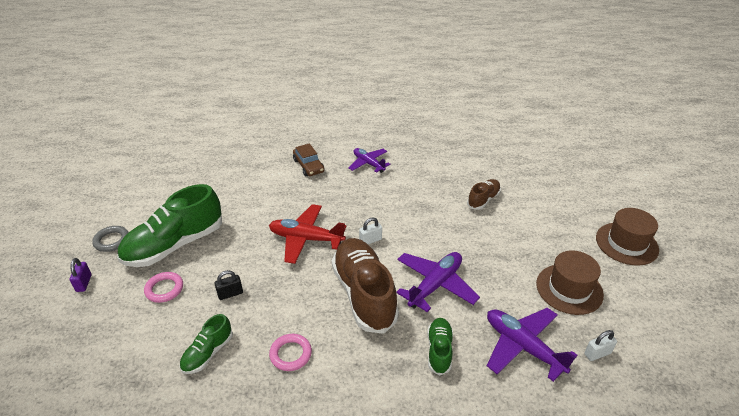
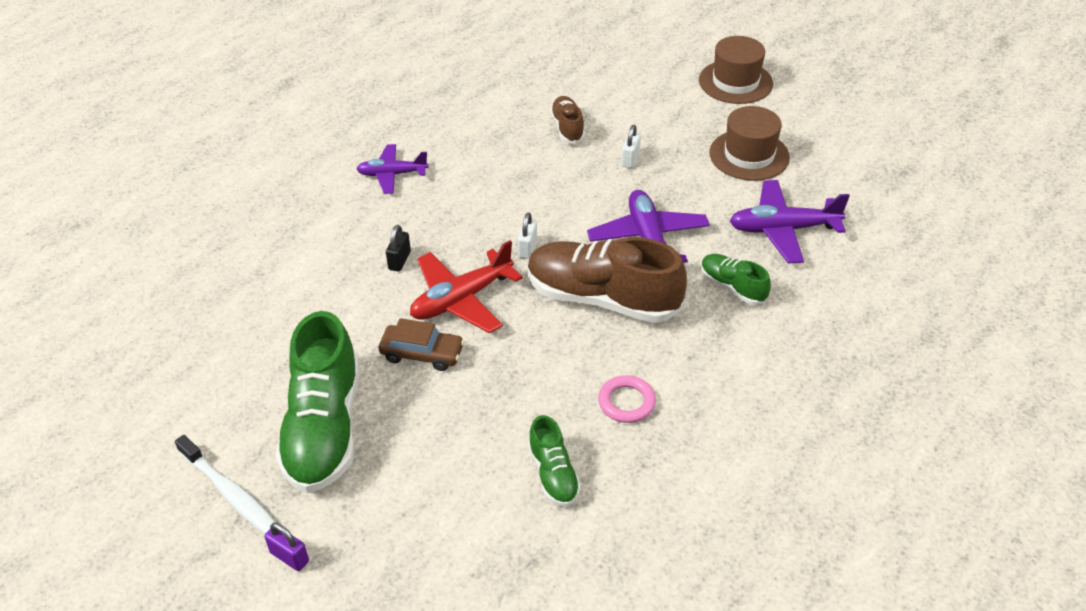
camera: 50 degrees left, 5 degrees up
grey ring [92,226,129,252] -> white toothbrush [175,435,276,534]
pink ring [144,272,183,303] -> none
black padlock [214,270,243,300] -> black padlock moved to [386,225,411,272]
brown car [293,143,324,176] -> brown car moved to [379,318,464,371]
white padlock [584,330,617,361] -> white padlock moved to [621,125,641,168]

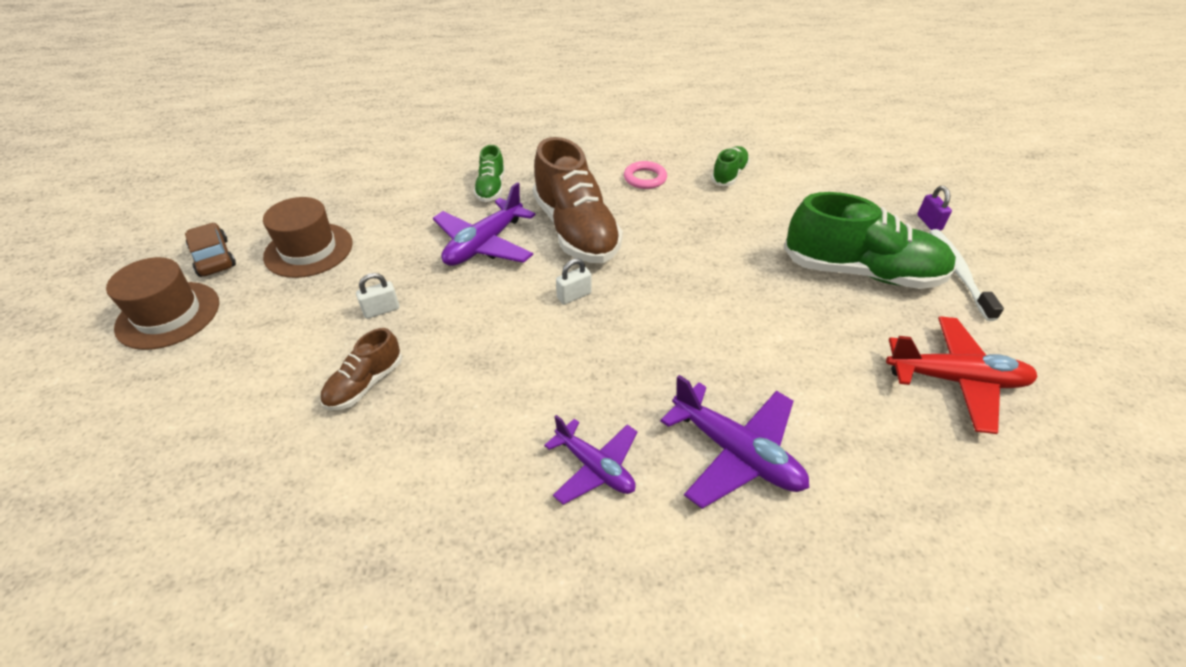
camera: 135 degrees left, 0 degrees up
green shoe [276,311,359,493] -> green shoe turned 60 degrees clockwise [784,192,956,289]
brown car [379,318,464,371] -> brown car moved to [185,223,236,277]
black padlock [386,225,411,272] -> none
red plane [410,241,523,333] -> red plane moved to [886,316,1038,434]
purple plane [730,180,850,263] -> purple plane moved to [660,375,809,509]

